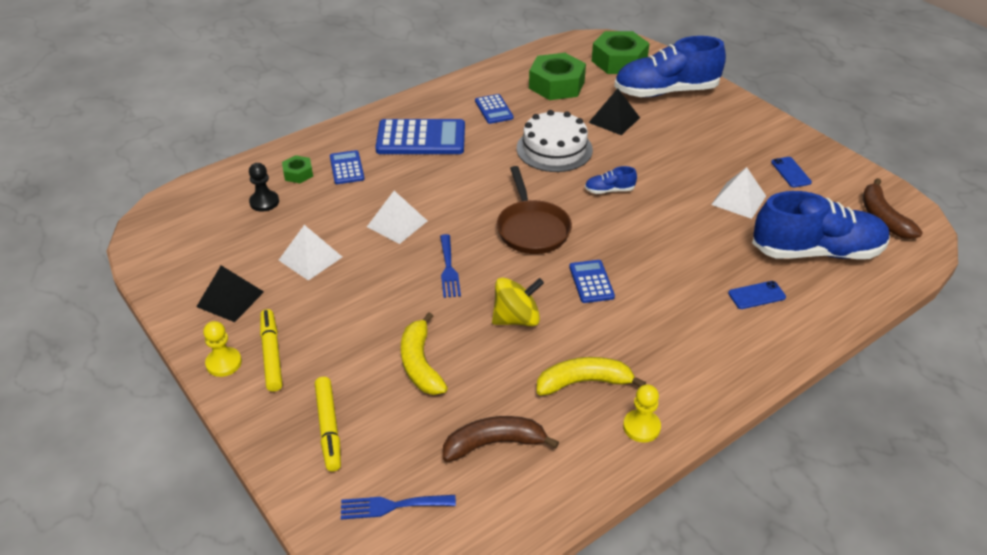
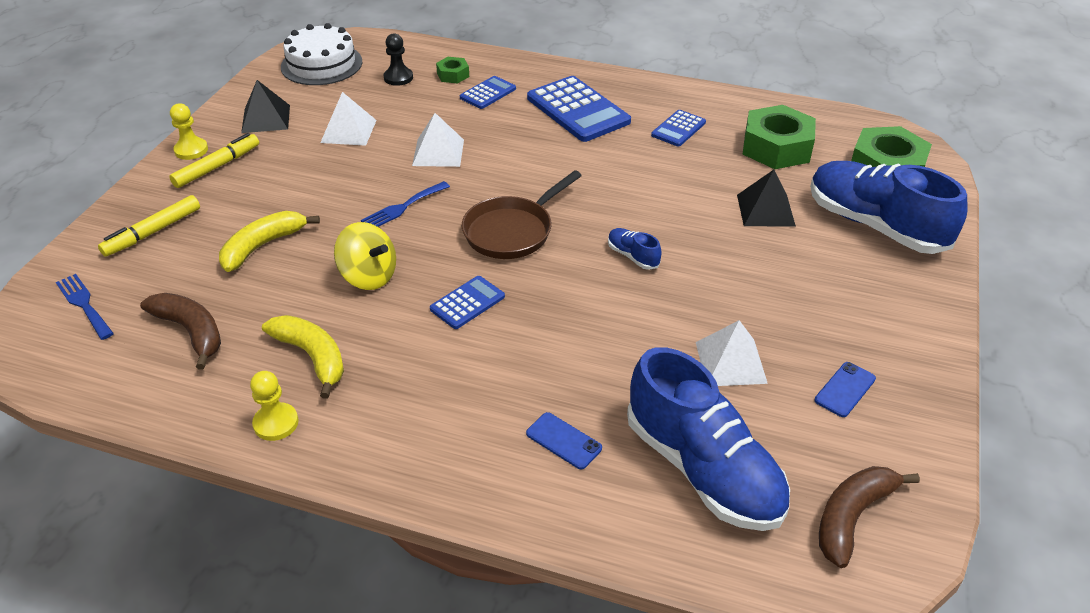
camera: 55 degrees right, 0 degrees up
white cake [517,110,593,172] -> white cake moved to [281,23,362,85]

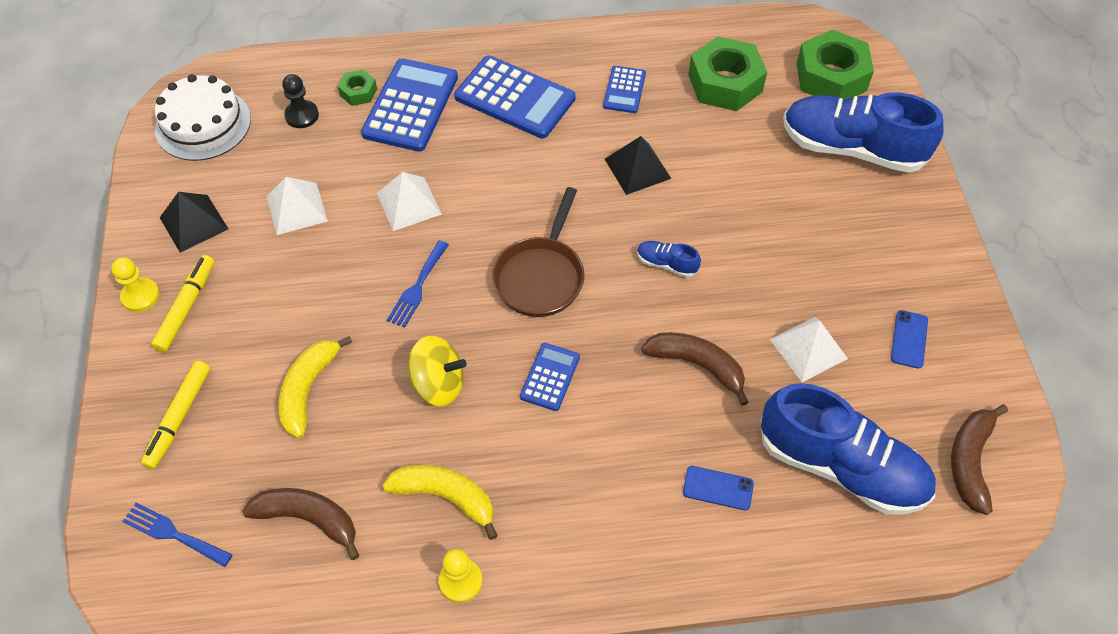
camera: 25 degrees left, 15 degrees up
blue calculator [460,76,516,109] -> blue calculator [361,58,458,152], size x1.88
black pyramid [737,170,796,227] -> black pyramid moved to [605,136,671,195]
none -> brown banana [641,332,749,406]

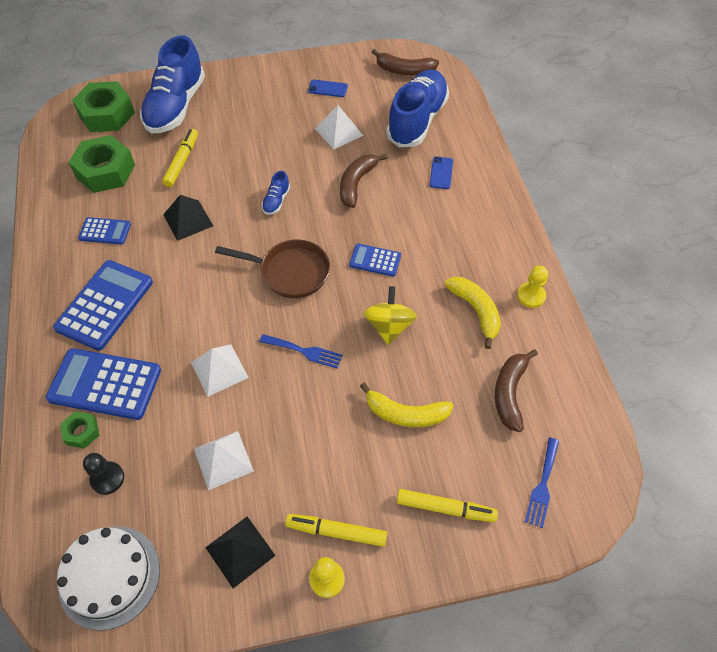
camera: 95 degrees left, 0 degrees up
yellow banana [382,465,498,540] -> yellow banana turned 135 degrees clockwise [444,277,501,349]
none -> yellow marker [162,129,198,187]

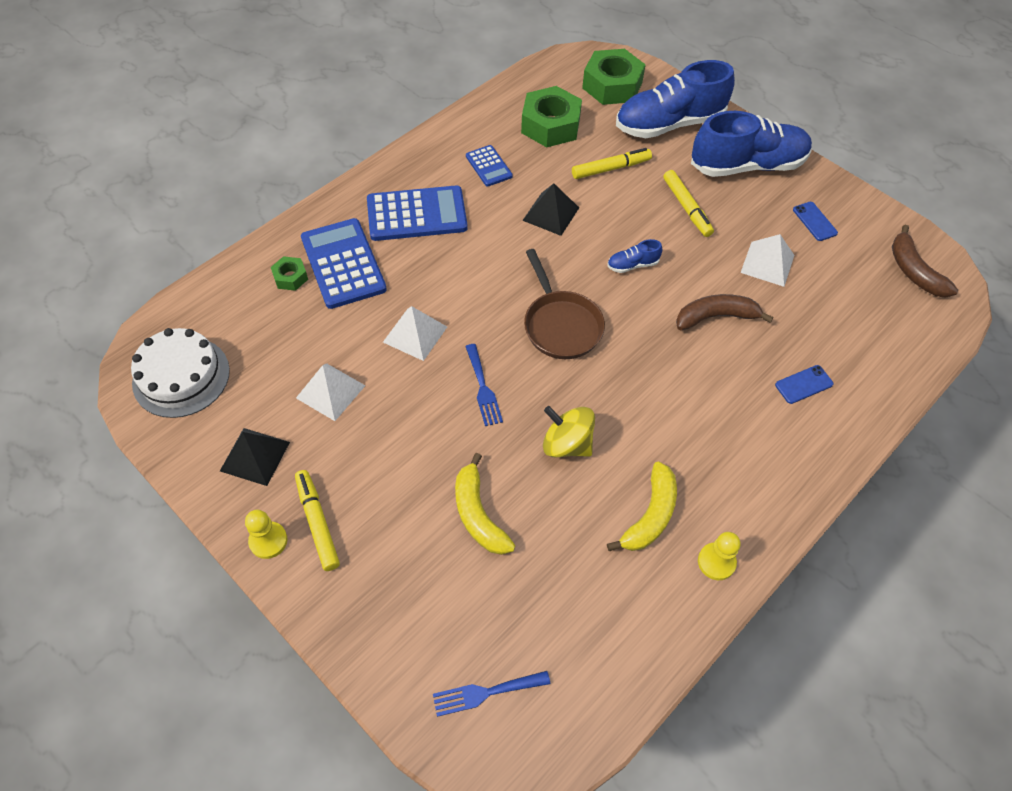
camera: 55 degrees right, 0 degrees up
black pawn [83,453,124,495] -> none
blue calculator [349,244,401,277] -> none
yellow spinning top [364,286,417,345] -> yellow spinning top turned 120 degrees counterclockwise [543,406,595,457]
blue shoe [386,69,449,147] -> blue shoe moved to [691,111,812,177]
yellow marker [397,489,498,522] -> yellow marker moved to [663,170,714,237]
brown banana [495,349,538,432] -> none

